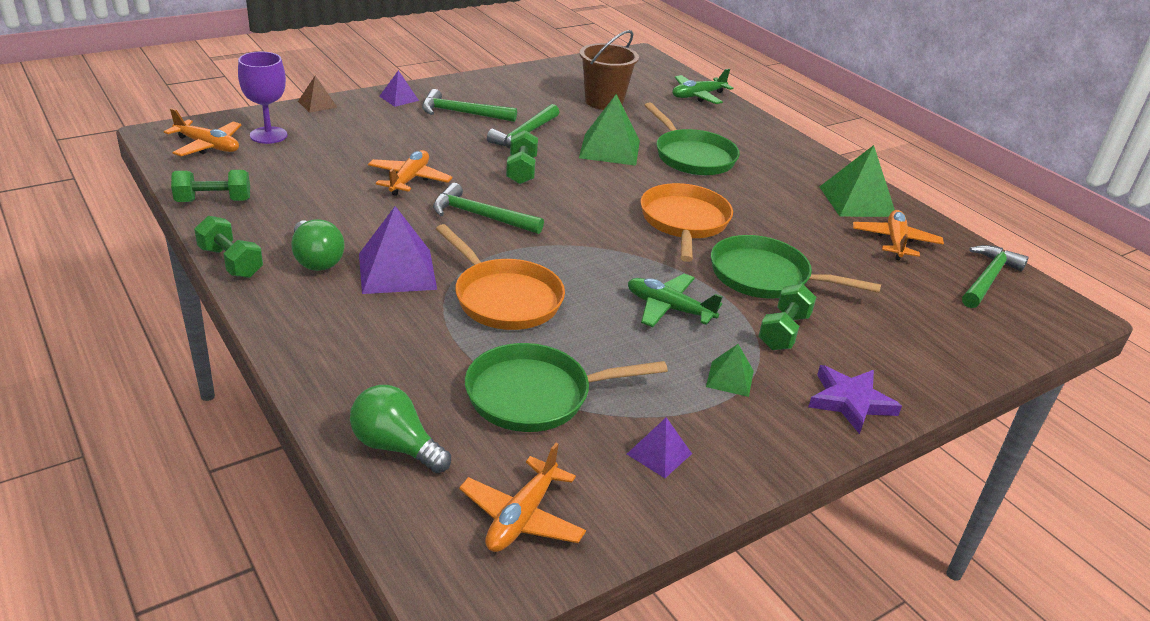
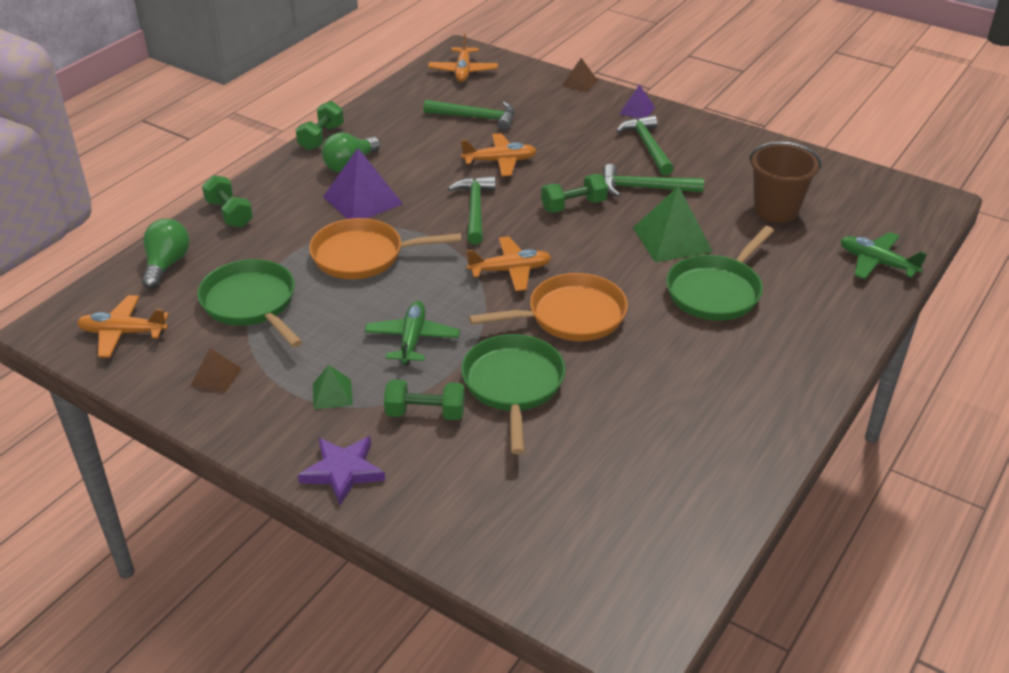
camera: 70 degrees right, 5 degrees up
green dumbbell [171,170,250,202] -> green dumbbell moved to [202,175,253,227]
purple goblet [238,52,287,144] -> none
orange pan [436,224,565,330] -> orange pan turned 60 degrees clockwise [309,218,462,279]
purple pyramid [627,417,692,478] -> brown pyramid [191,348,242,393]
green pyramid [820,145,895,217] -> none
orange plane [853,210,944,260] -> orange plane moved to [466,236,552,291]
green hammer [962,245,1029,308] -> green hammer moved to [423,100,515,131]

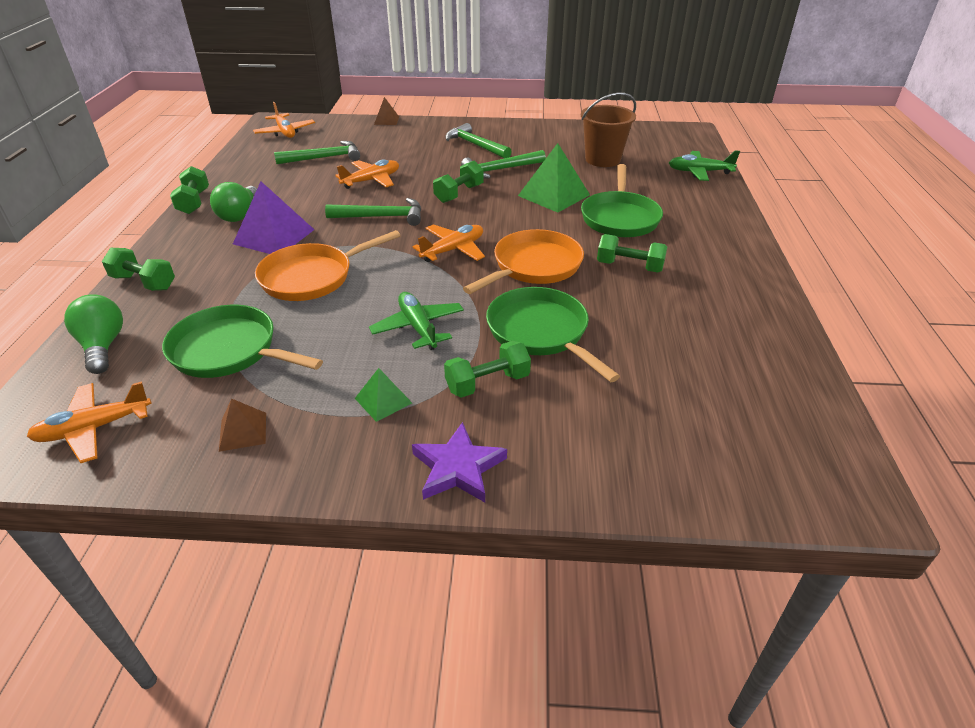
camera: 30 degrees left, 0 degrees up
green hammer [448,176,495,245] -> green hammer turned 120 degrees clockwise [325,198,421,226]
purple pyramid [619,84,655,118] -> none
none -> green dumbbell [597,234,667,272]

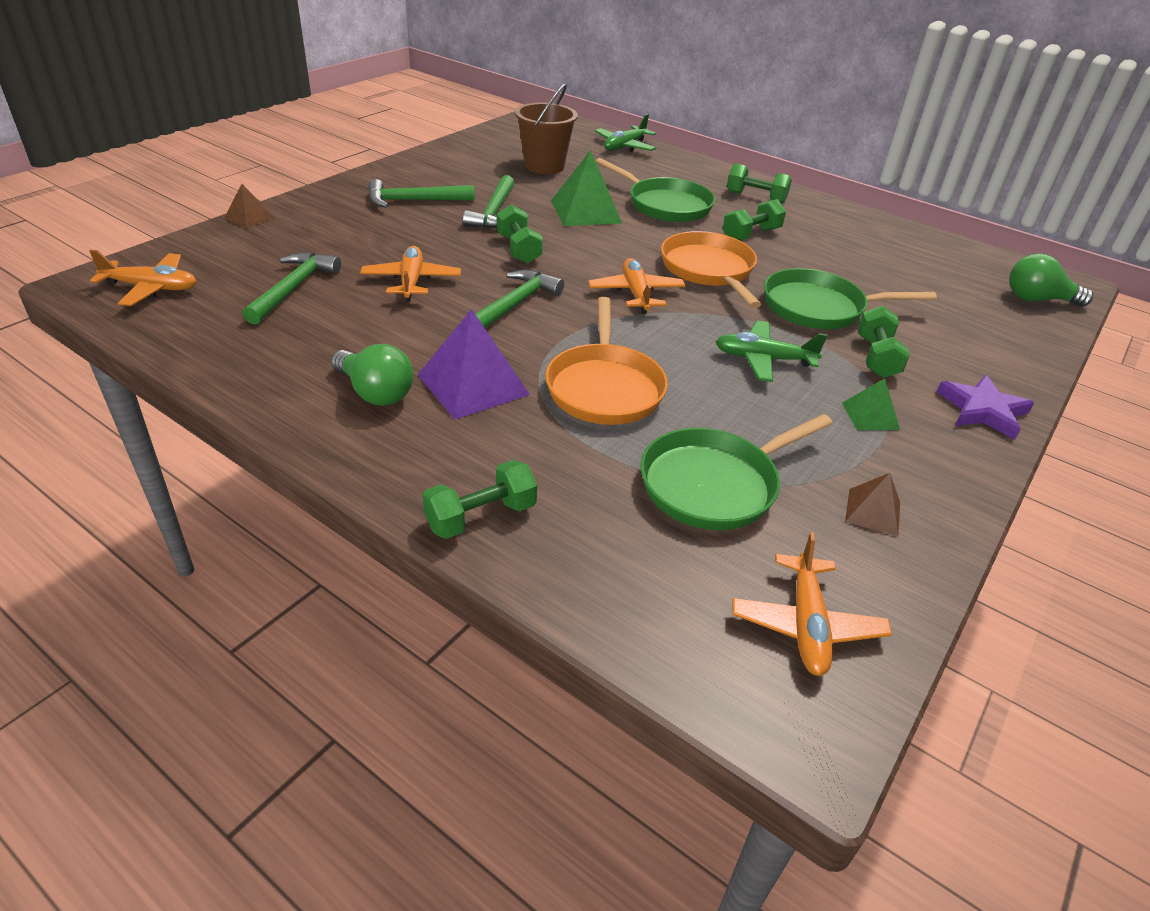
camera: 60 degrees left, 0 degrees up
green light bulb [64,294,123,374] -> green light bulb moved to [1009,253,1093,307]
green dumbbell [170,166,209,214] -> green dumbbell moved to [727,163,792,204]

